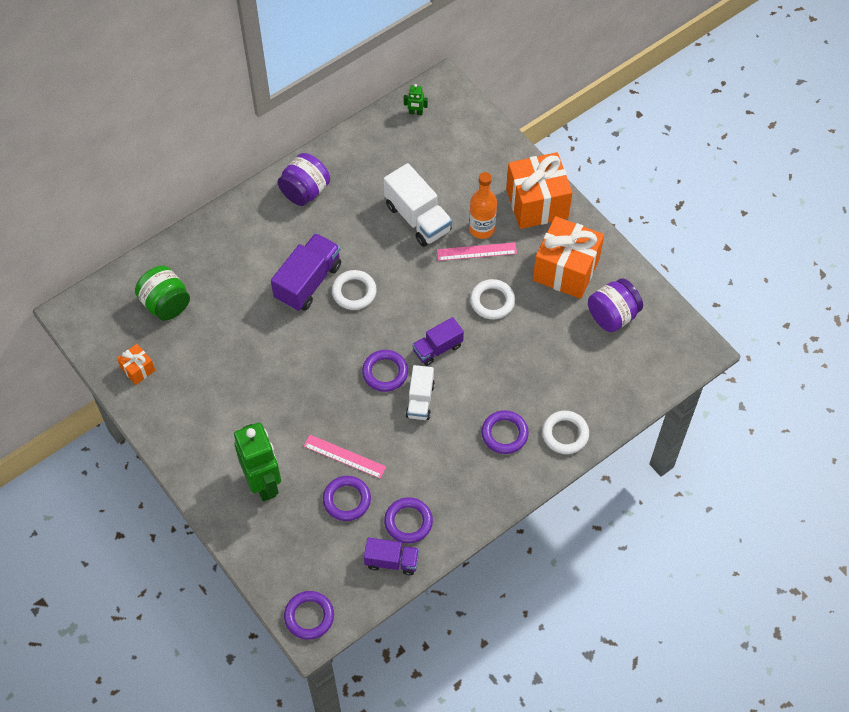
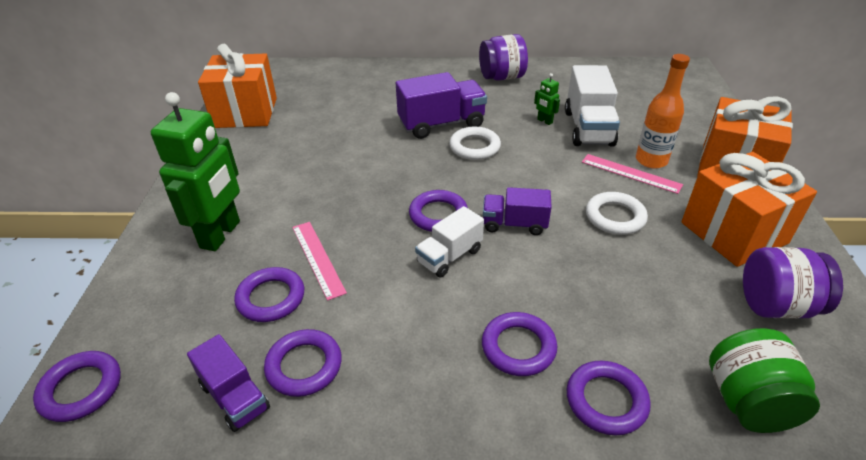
camera: 40 degrees right, 20 degrees down
orange gift [117,344,155,385] -> orange gift [198,44,277,128], size x2.13
green jar [135,266,190,321] -> green jar moved to [709,328,820,433]
green robot [404,84,428,115] -> green robot moved to [534,73,560,125]
white ring [542,411,589,454] -> purple ring [567,360,651,435]

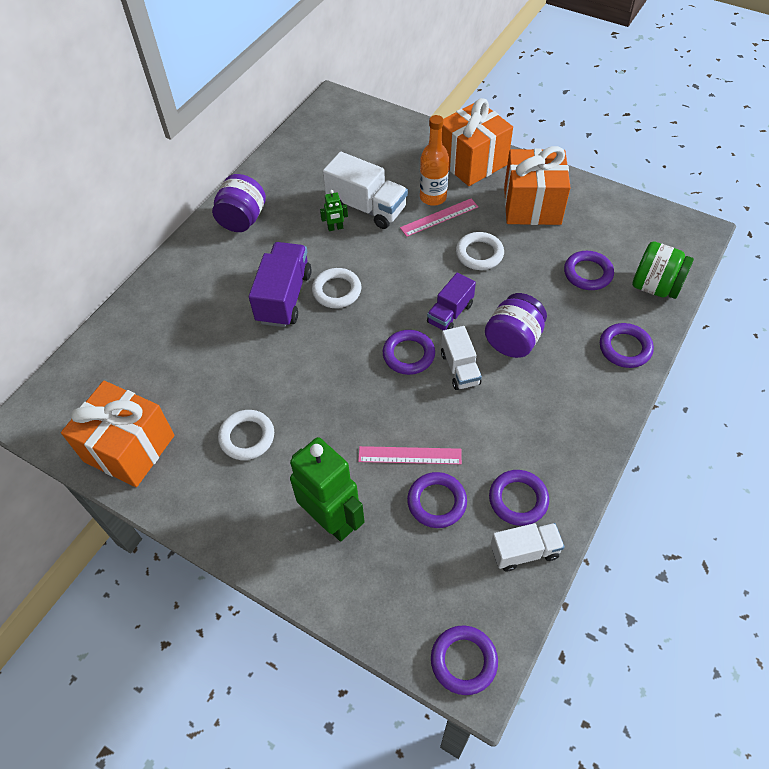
camera: 60 degrees left, 15 degrees up
purple truck [187,334,270,432] -> white truck [491,523,565,571]
purple ring [482,312,557,376] -> purple ring moved to [564,251,614,290]
purple jar [743,247,843,319] -> purple jar moved to [485,293,547,358]
none -> white ring [218,410,274,460]

